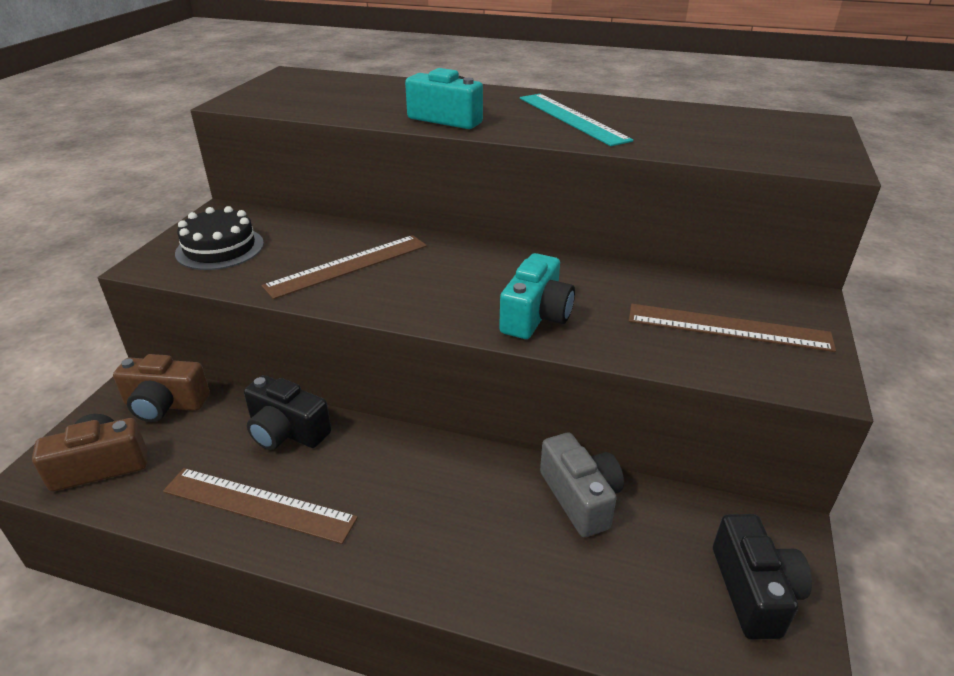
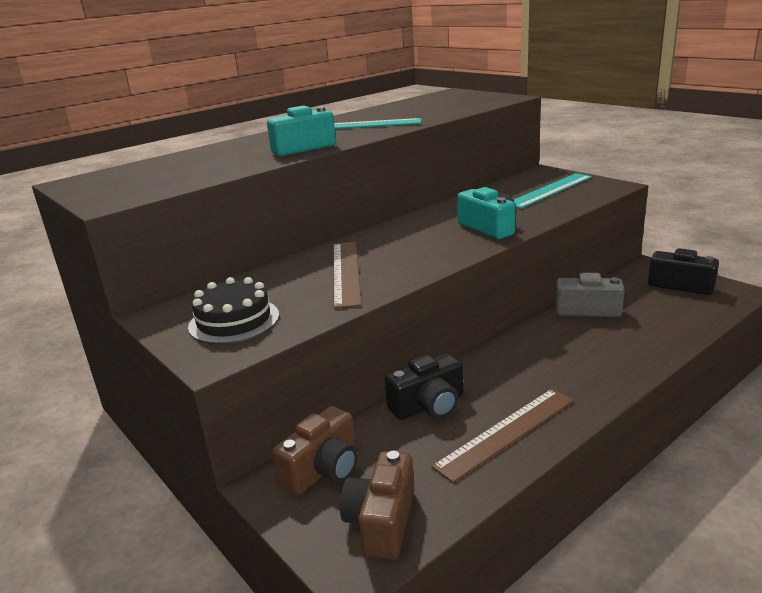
camera: 55 degrees left, 10 degrees down
brown ruler [629,304,836,352] -> turquoise ruler [514,173,592,209]

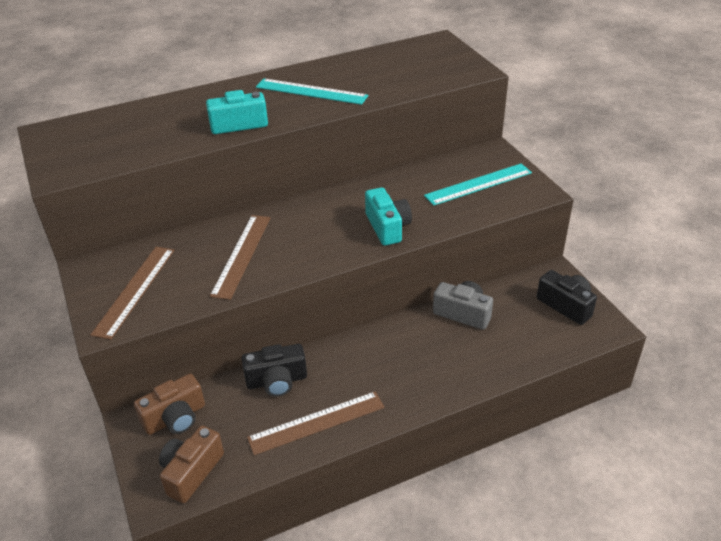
camera: 15 degrees right, 15 degrees up
black cake [188,277,279,344] -> brown ruler [90,247,174,340]

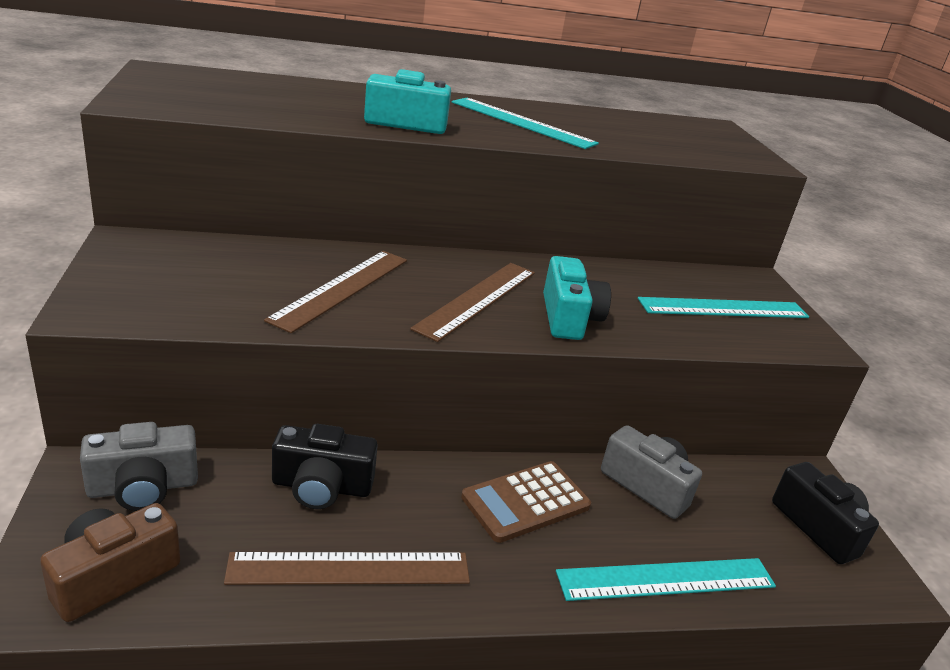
camera: 10 degrees right, 10 degrees down
brown ruler [90,247,174,340] -> brown ruler moved to [410,263,535,342]
brown camera [134,373,205,435] -> grey camera [80,422,198,511]
none -> brown calculator [461,461,591,543]
none -> turquoise ruler [556,558,776,601]

